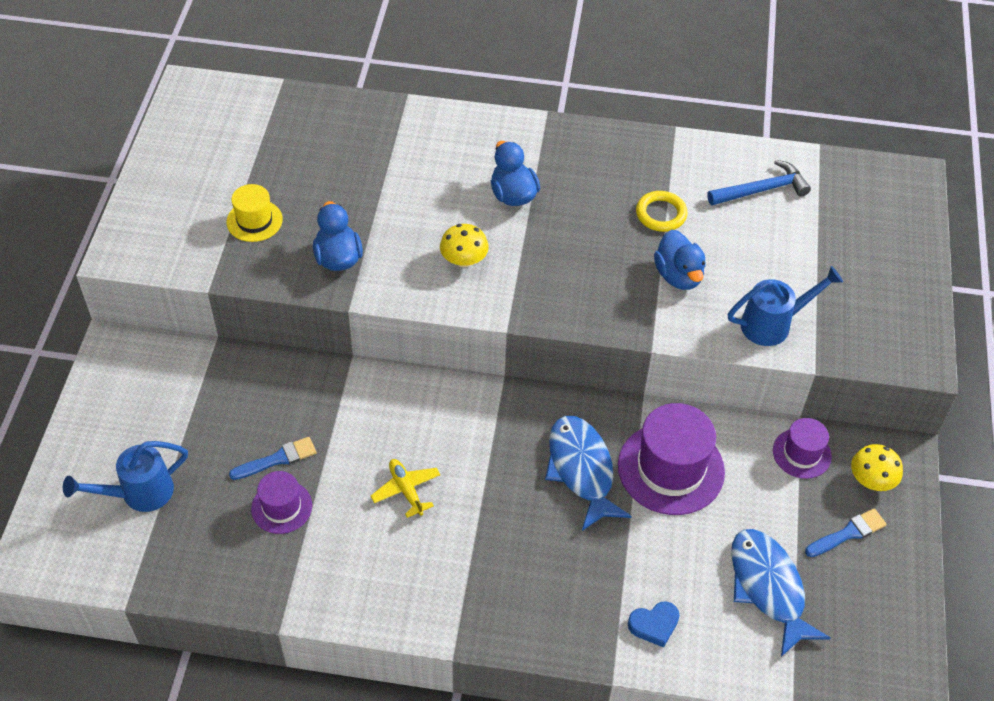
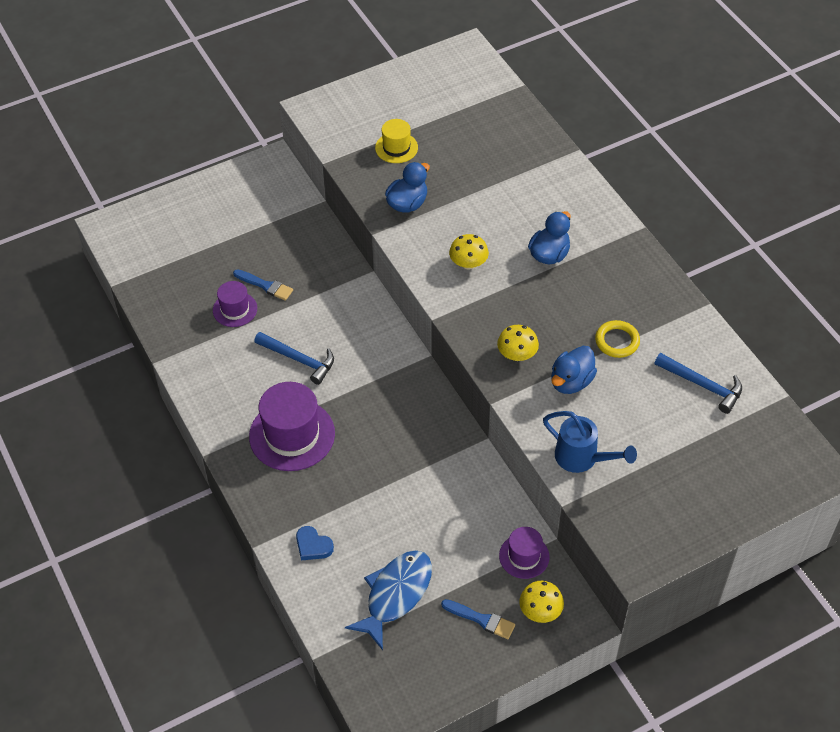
camera: 55 degrees right, 0 degrees up
blue watering can [63,441,188,512] -> none
yellow plane [370,459,440,518] -> blue hammer [254,332,334,385]
blue fish [545,416,632,531] -> none
purple hat [618,403,725,515] -> purple hat moved to [249,382,335,471]
none -> yellow mushroom [497,325,539,361]

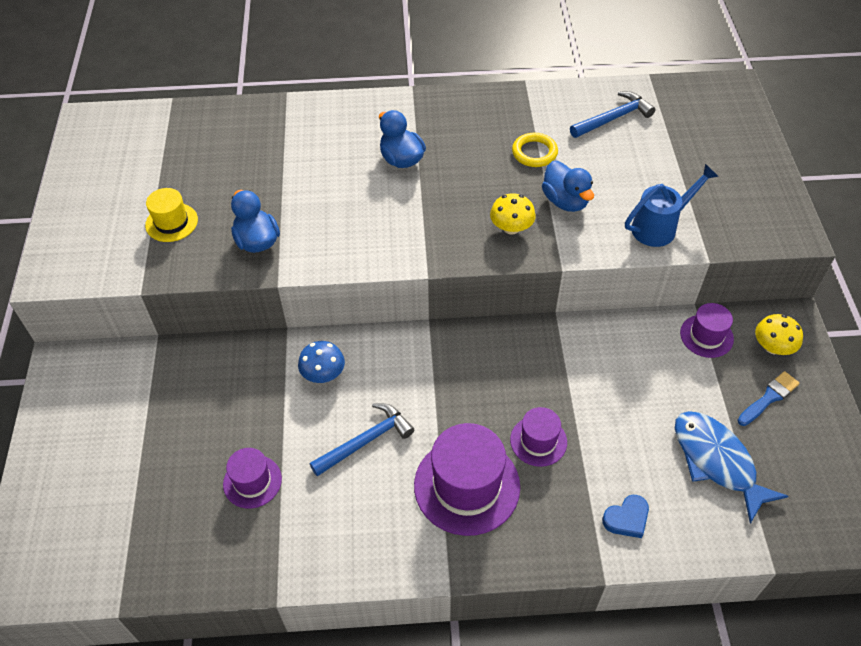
camera: 65 degrees left, 0 degrees up
blue brush [233,269,293,301] -> none
yellow mushroom [449,234,489,269] -> none
none -> blue mushroom [298,341,345,383]
none -> purple hat [510,407,567,467]

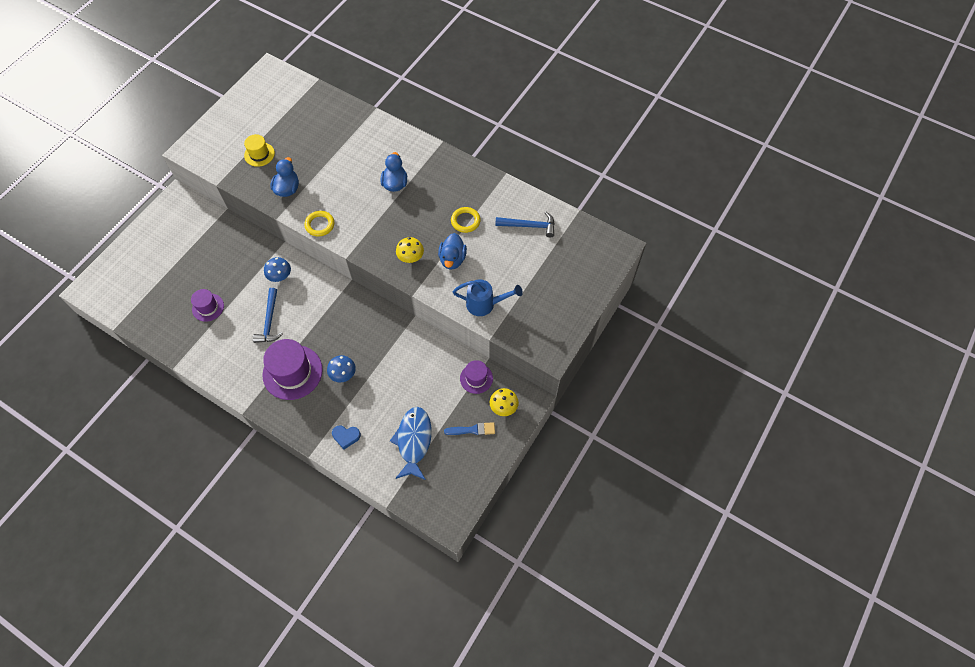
camera: 35 degrees right, 10 degrees up
blue hammer [310,403,414,477] -> blue hammer turned 90 degrees clockwise [253,288,283,343]
purple hat [510,407,567,467] -> blue mushroom [327,355,356,382]
none -> yellow ring [305,211,334,237]

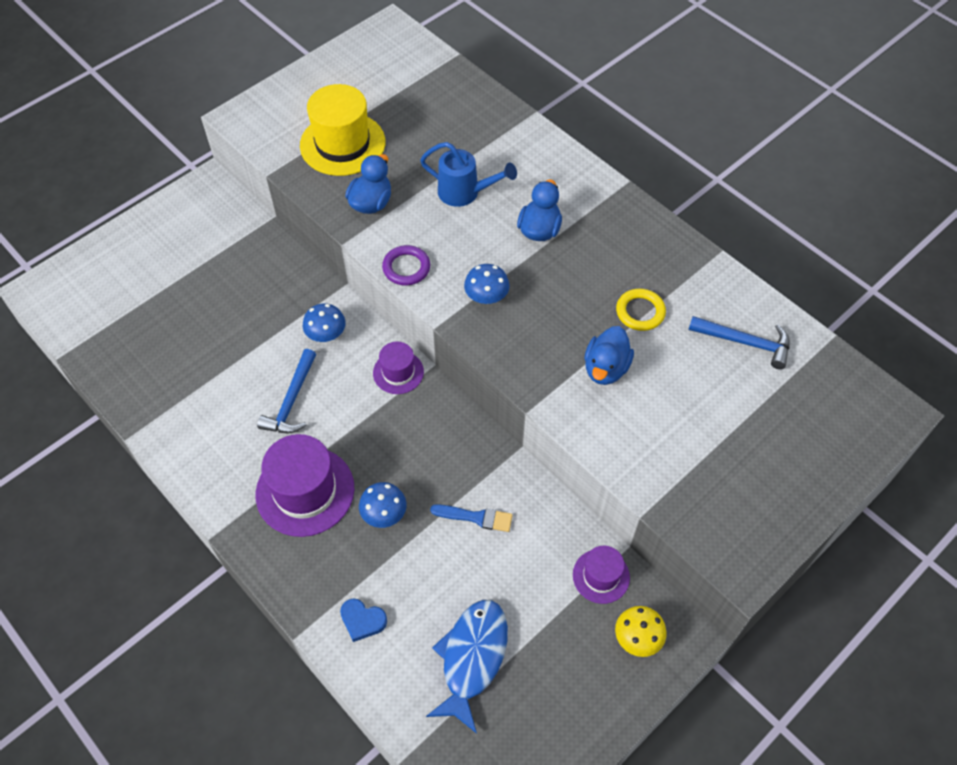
camera: 15 degrees right, 5 degrees down
purple hat [191,289,224,322] -> purple hat moved to [373,341,424,394]
yellow hat [244,134,275,167] -> yellow hat [300,84,385,176], size x1.81
yellow ring [305,211,334,237] -> purple ring [382,245,430,286]
yellow mushroom [396,237,424,263] -> none
blue brush [444,422,495,436] -> blue brush moved to [430,504,513,532]
blue watering can [453,279,523,316] -> blue watering can moved to [420,142,517,207]
none -> blue mushroom [464,264,510,304]

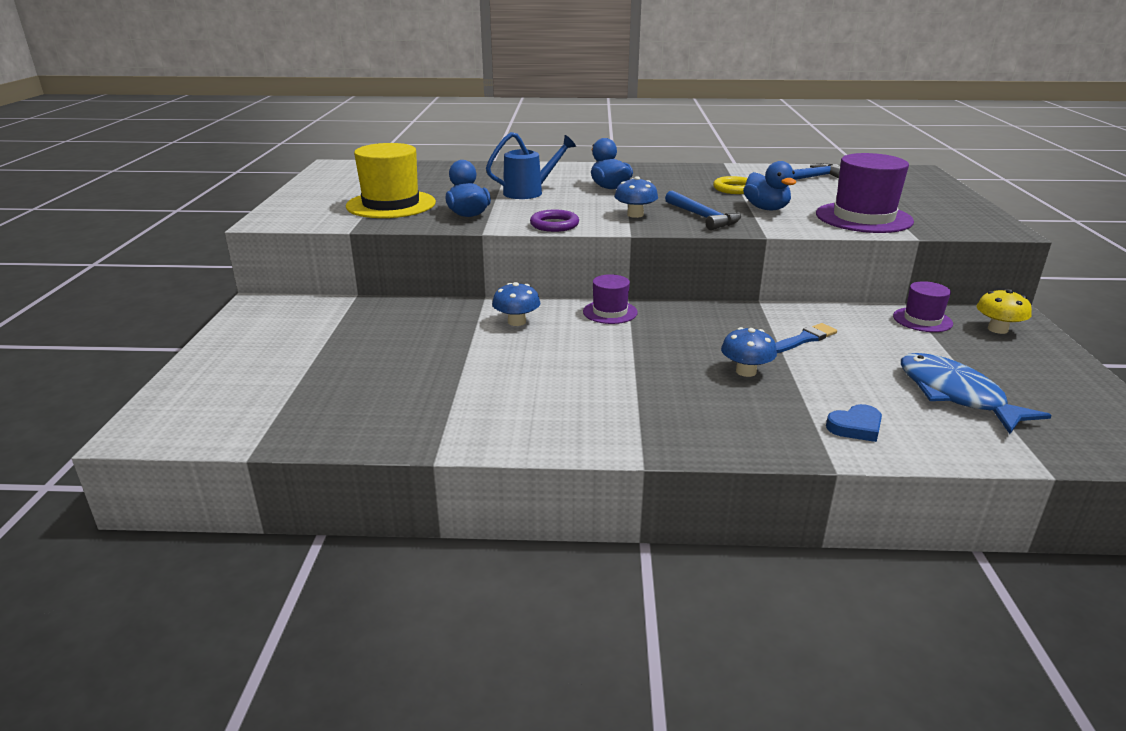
camera: 45 degrees left, 30 degrees down
purple hat [256,434,355,537] -> purple hat moved to [816,153,914,233]
blue hammer [257,349,316,433] -> blue hammer moved to [665,190,741,230]

